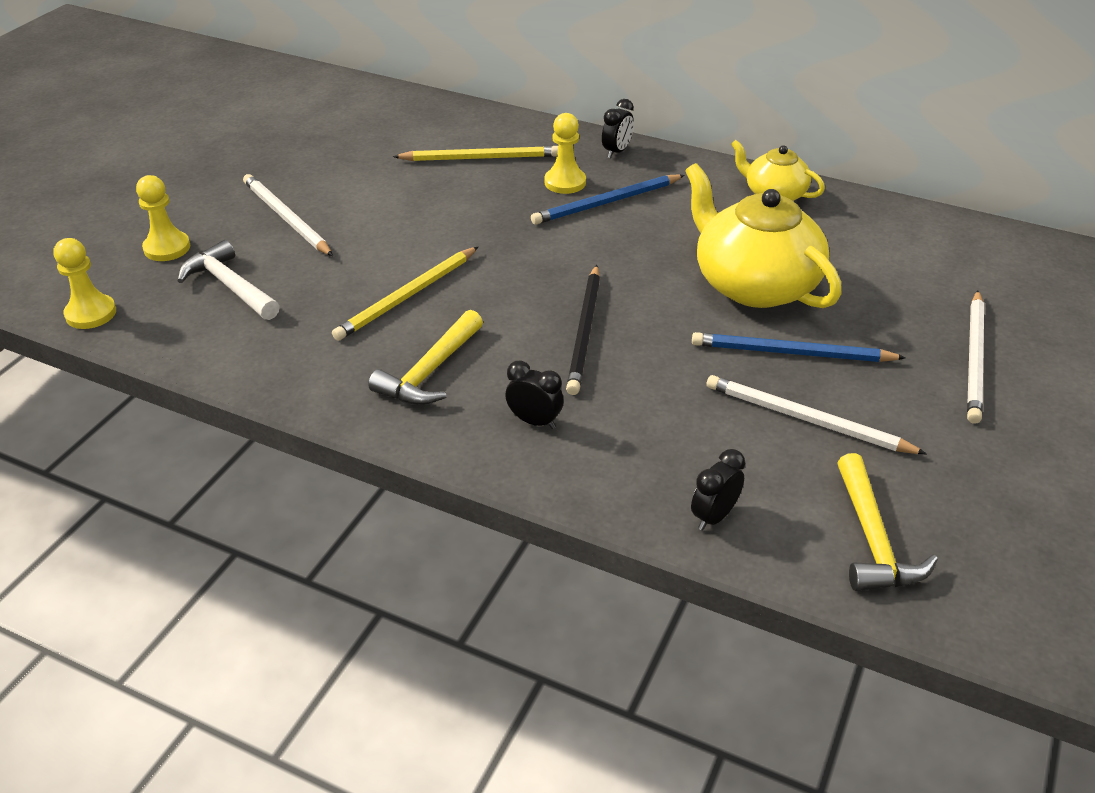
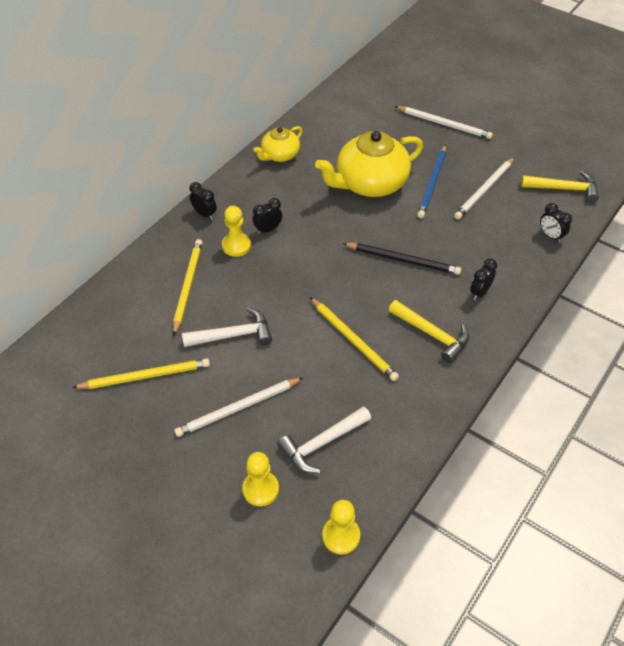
camera: 80 degrees left, 10 degrees up
blue pencil [531,174,685,225] -> black clock [253,198,282,235]
none -> yellow pencil [72,358,210,389]
none -> white hammer [182,308,272,347]

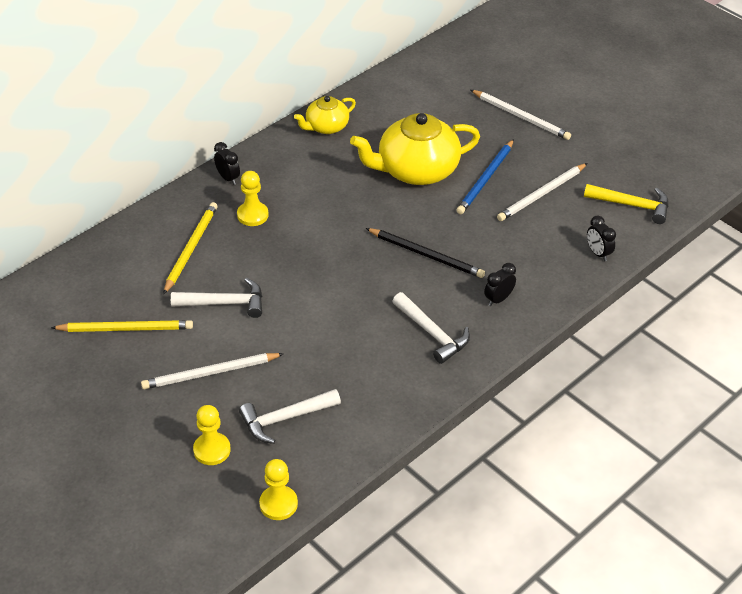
camera: 10 degrees right, 5 degrees down
black clock [253,198,282,235] -> none
yellow pencil [310,297,399,381] -> none
yellow hammer [389,300,469,363] -> white hammer [392,292,470,364]

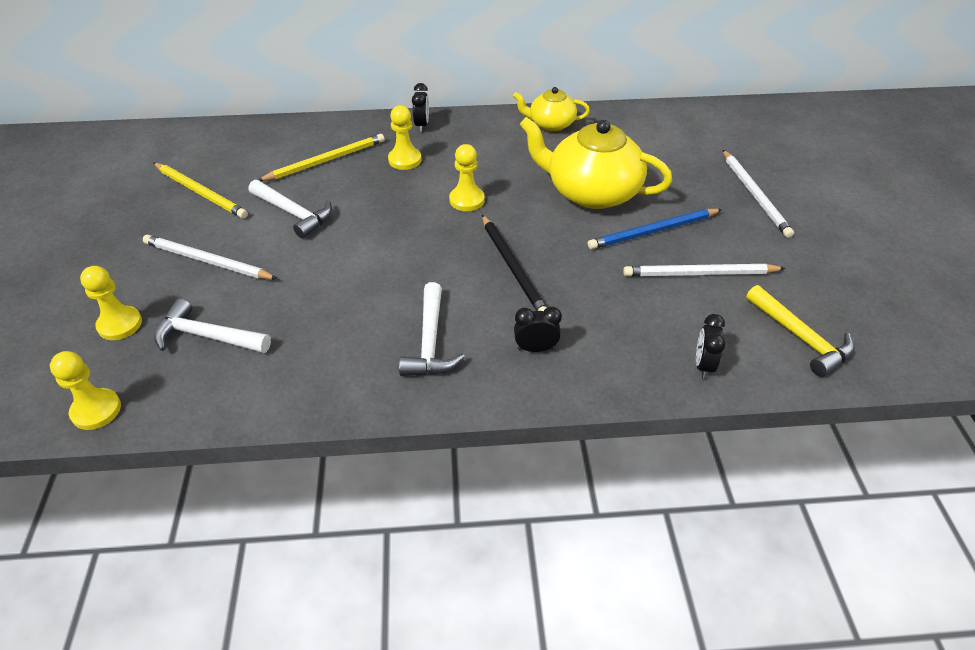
camera: 40 degrees right, 0 degrees up
none -> yellow pawn [449,144,485,211]

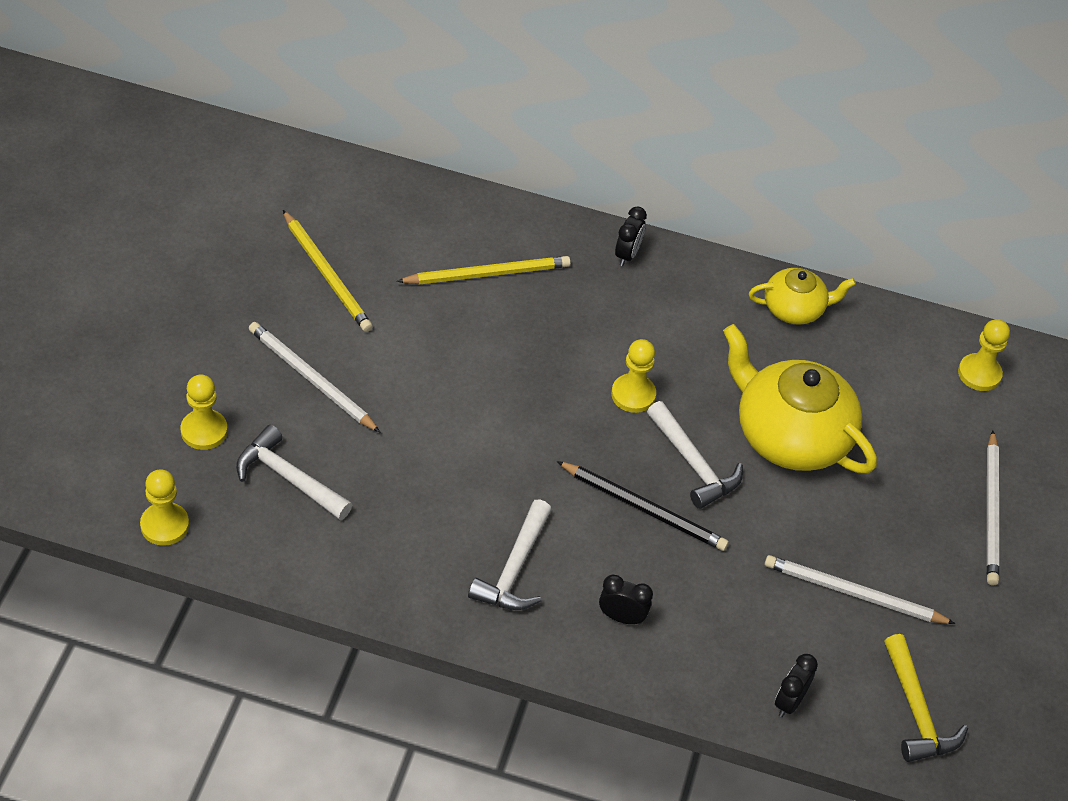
camera: 15 degrees right, 5 degrees up
white hammer [249,180,332,239] -> white hammer moved to [647,401,743,509]
yellow pawn [388,105,422,170] -> yellow pawn moved to [958,319,1010,391]
black pencil [482,215,547,311] -> black pencil turned 60 degrees counterclockwise [557,461,729,551]
yellow teapot [513,87,590,131] -> yellow teapot turned 150 degrees clockwise [749,268,856,325]
blue pencil [588,209,722,249] -> none

